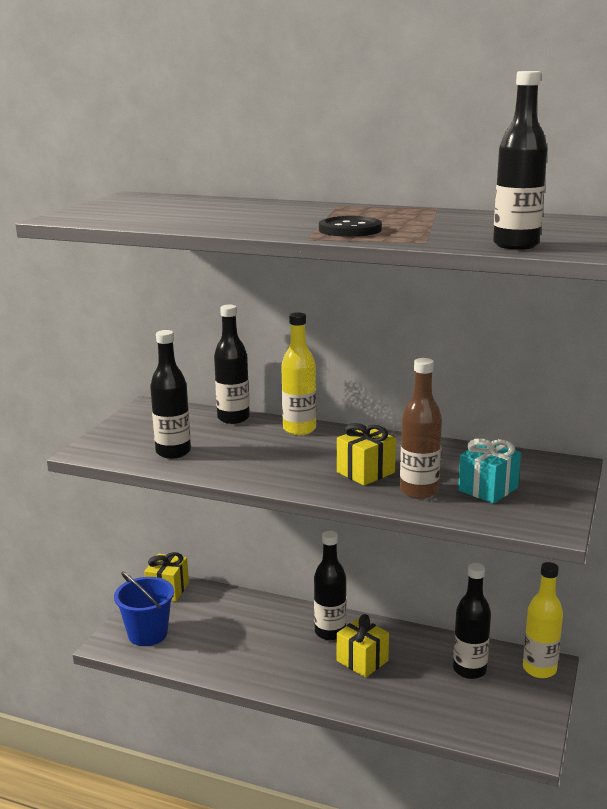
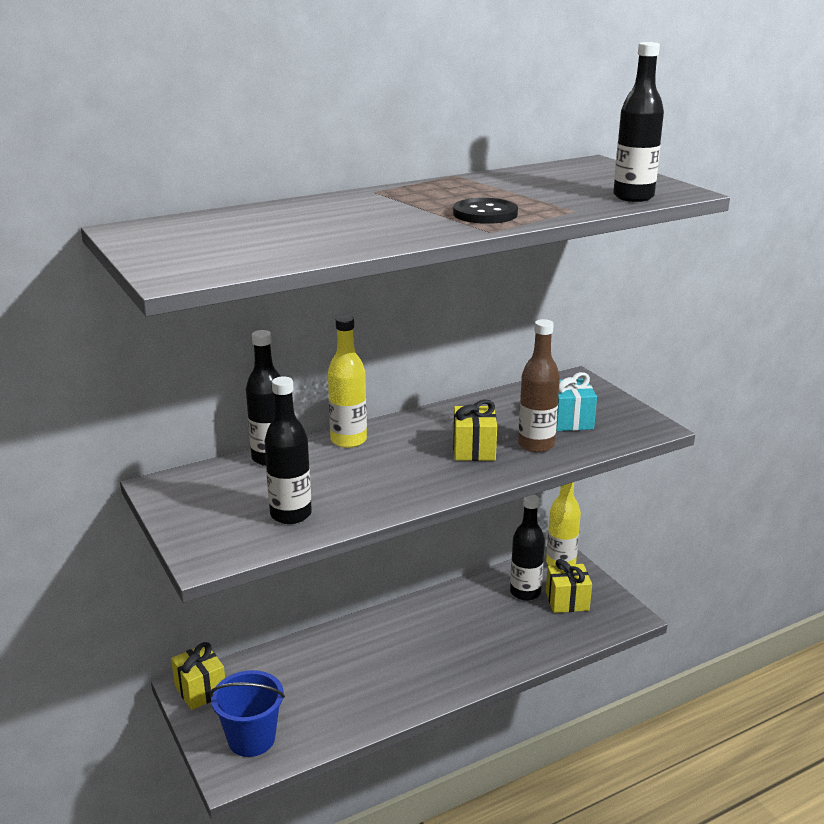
camera: 50 degrees left, 5 degrees up
black bottle [314,531,346,640] -> none
yellow gift [337,614,389,678] -> yellow gift moved to [546,559,592,613]

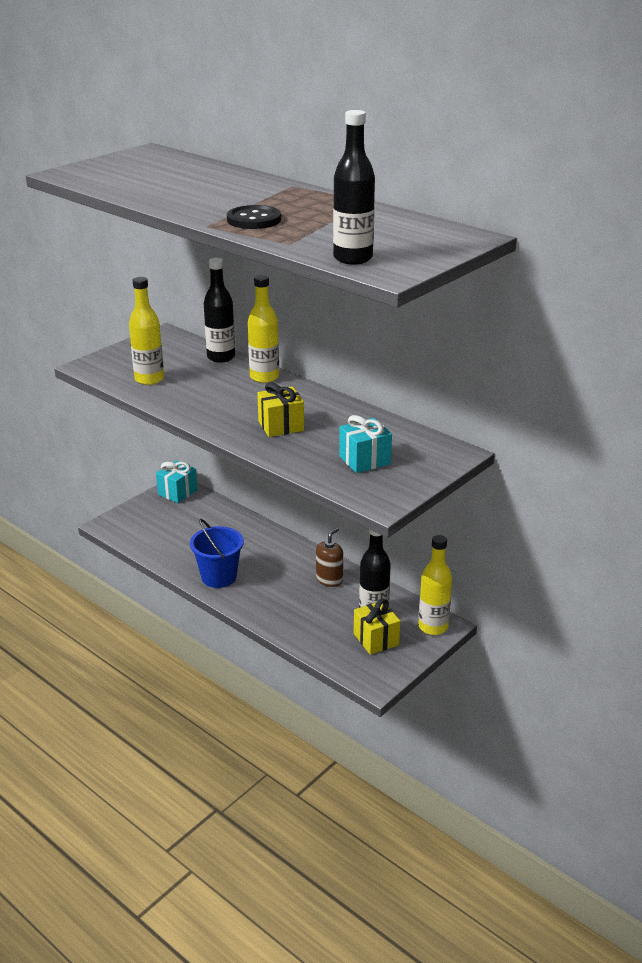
camera: 70 degrees right, 5 degrees up
yellow gift [171,642,225,710] -> turquoise gift [156,461,198,503]
blue bucket [210,670,285,757] -> blue bucket moved to [190,519,244,588]
black bottle [264,376,312,524] -> yellow bottle [129,277,164,385]
brown bottle [518,319,560,453] -> none
none -> brown soap dispenser [316,528,343,587]

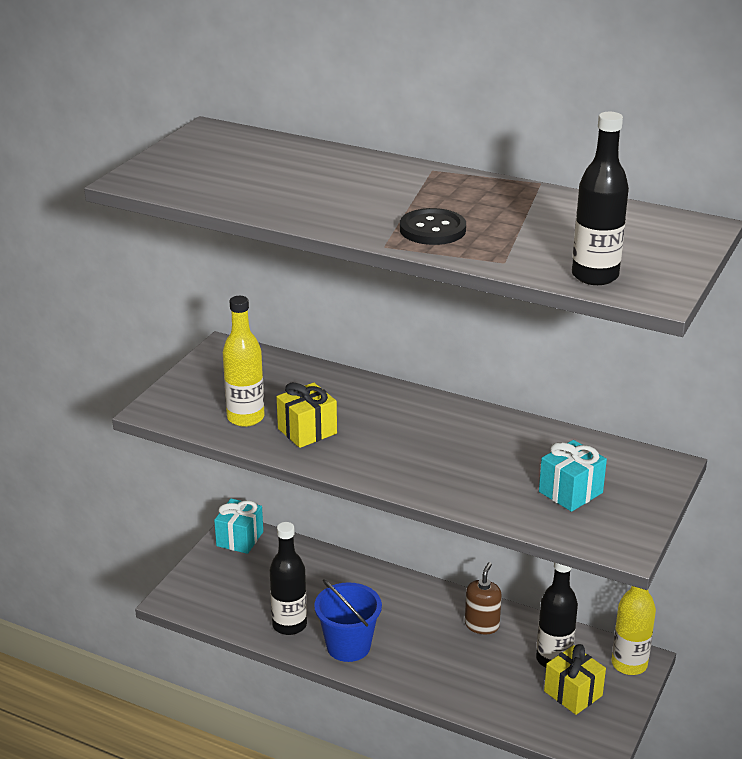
camera: 15 degrees left, 0 degrees up
black bottle [204,258,235,363] -> black bottle moved to [270,522,307,635]
yellow bottle [248,275,279,383] -> none
yellow gift [257,382,304,437] -> yellow gift moved to [277,382,337,448]

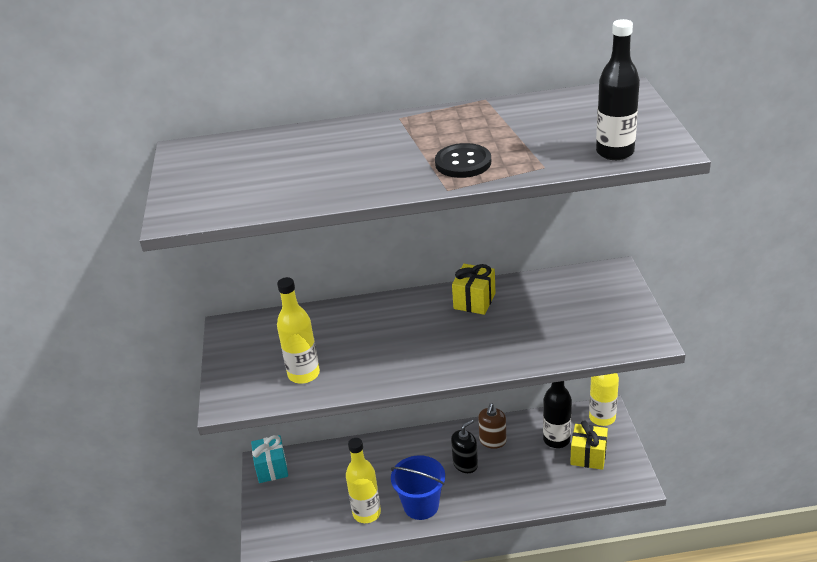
camera: 30 degrees left, 5 degrees up
black bottle [270,522,307,635] -> yellow bottle [346,438,381,523]
yellow gift [277,382,337,448] -> yellow gift moved to [452,264,496,315]
brown soap dispenser [465,562,502,634] -> brown soap dispenser turned 150 degrees counterclockwise [478,403,506,449]
turquoise gift [539,440,607,512] -> none
none -> black soap dispenser [451,420,478,473]

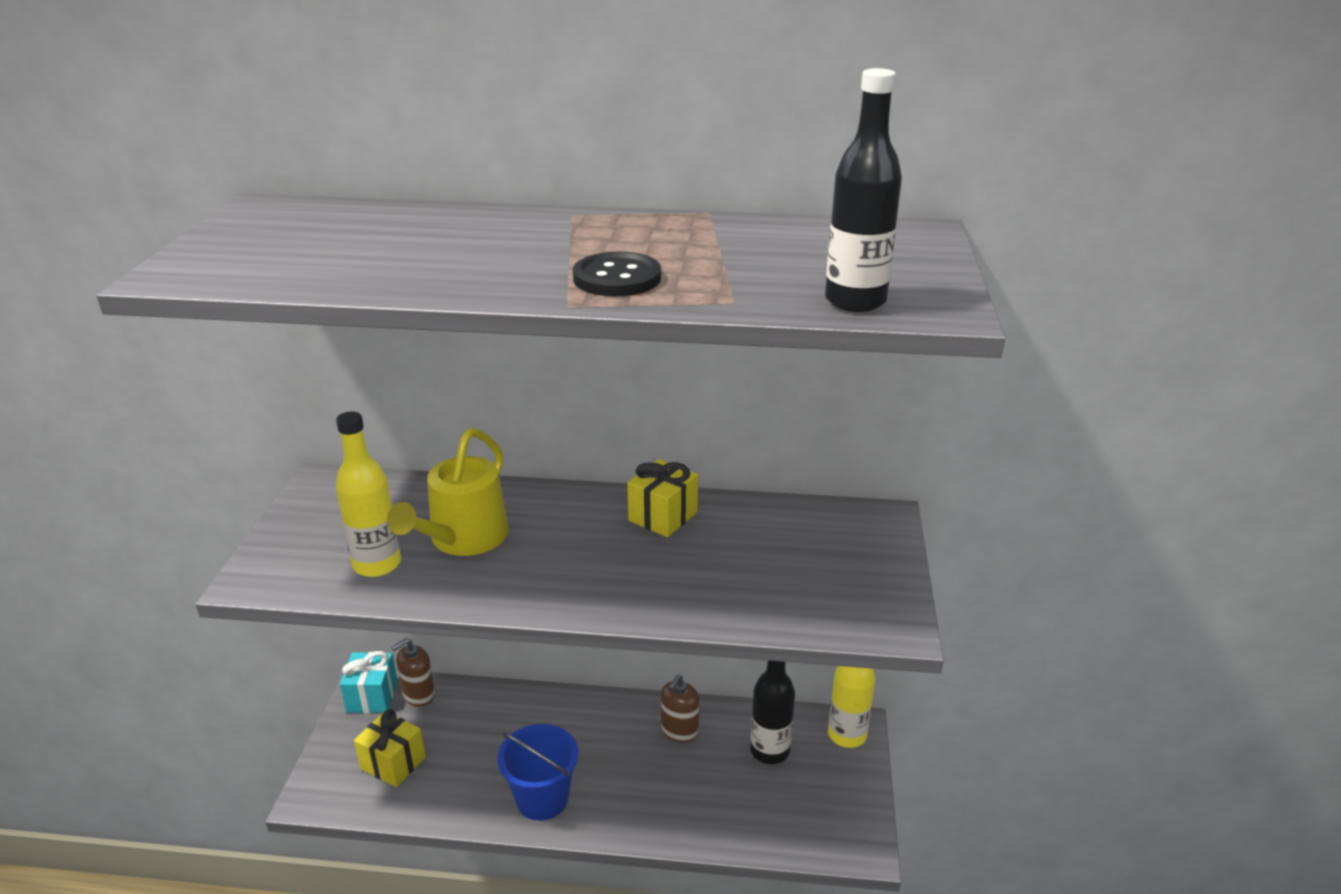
camera: 10 degrees right, 5 degrees down
yellow bottle [346,438,381,523] -> none
black soap dispenser [451,420,478,473] -> none
yellow gift [570,420,608,470] -> yellow gift moved to [354,709,426,787]
none -> yellow watering can [387,429,509,556]
none -> brown soap dispenser [391,638,435,706]

